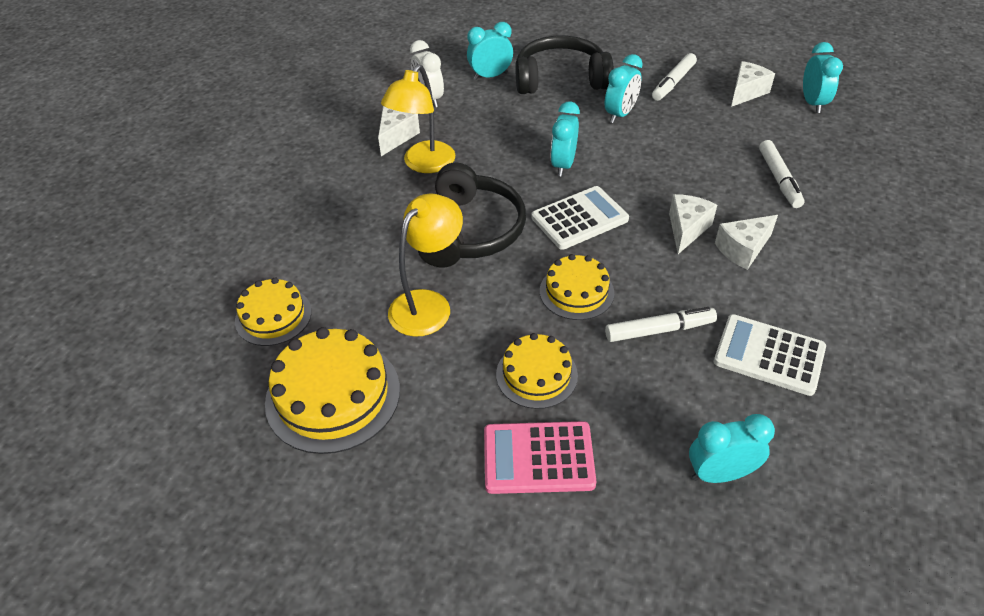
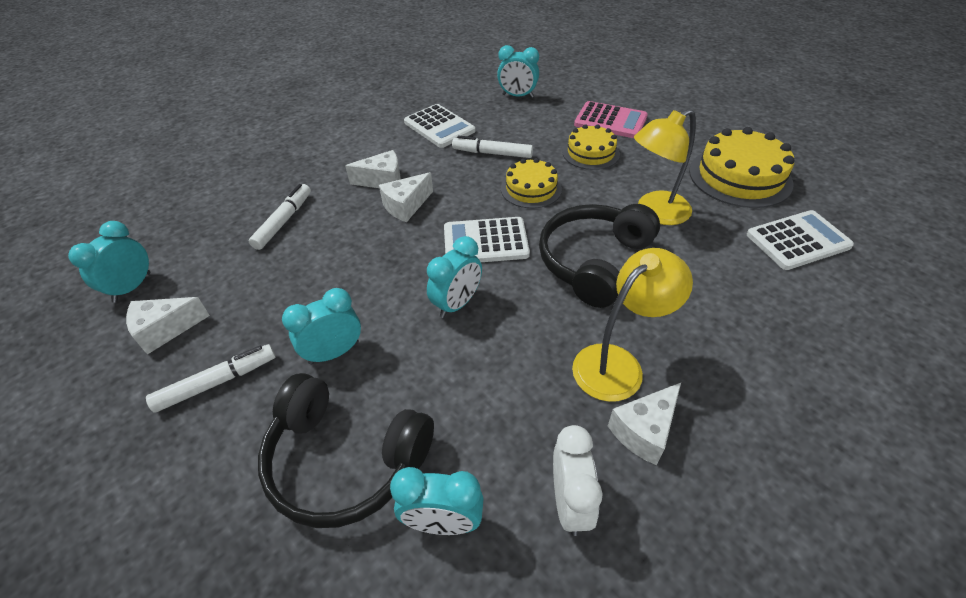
camera: 155 degrees left, 0 degrees up
yellow cake [235,278,312,346] -> white calculator [747,210,854,270]

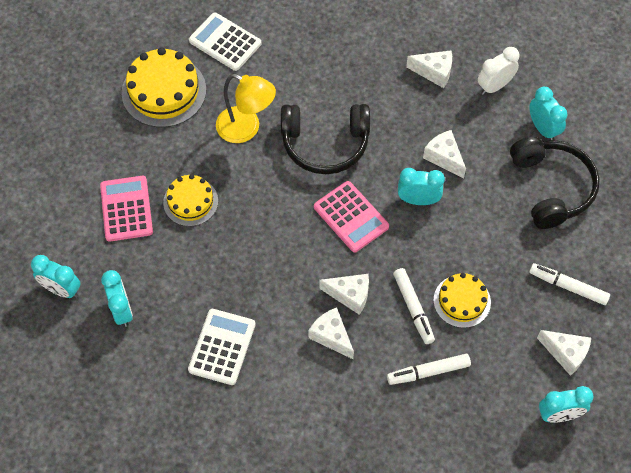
camera: 125 degrees left, 15 degrees up
turquoise clock [282,288,361,365] -> turquoise clock moved to [31,255,81,298]
white calculator [444,217,530,262] -> pink calculator [314,181,389,252]
white marker [452,136,533,158] -> white marker moved to [393,268,435,344]
yellow cake [501,158,562,208] -> yellow cake moved to [433,273,491,328]
yellow lamp [572,248,693,402] -> none
none -> white cheese [423,130,466,179]

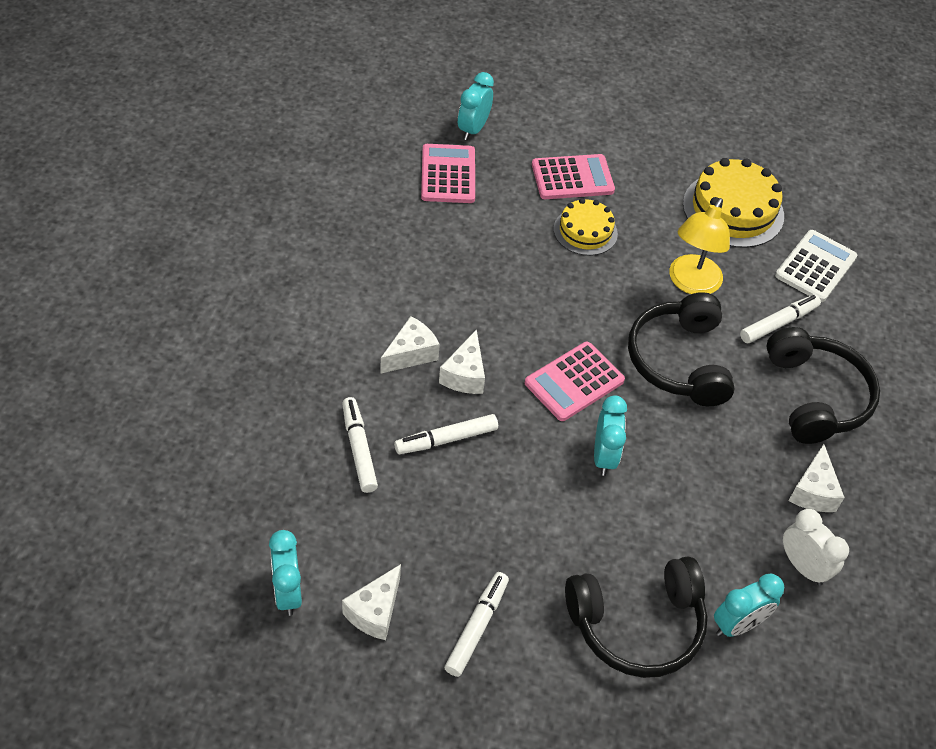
camera: 85 degrees right, 10 degrees down
turquoise clock [101,270,133,327] -> pink calculator [421,144,475,203]
white calculator [188,309,256,385] -> none
white cheese [423,130,466,179] -> none
yellow cake [433,273,491,328] -> none
none -> white marker [740,295,821,343]
none -> black headphones [766,327,880,444]

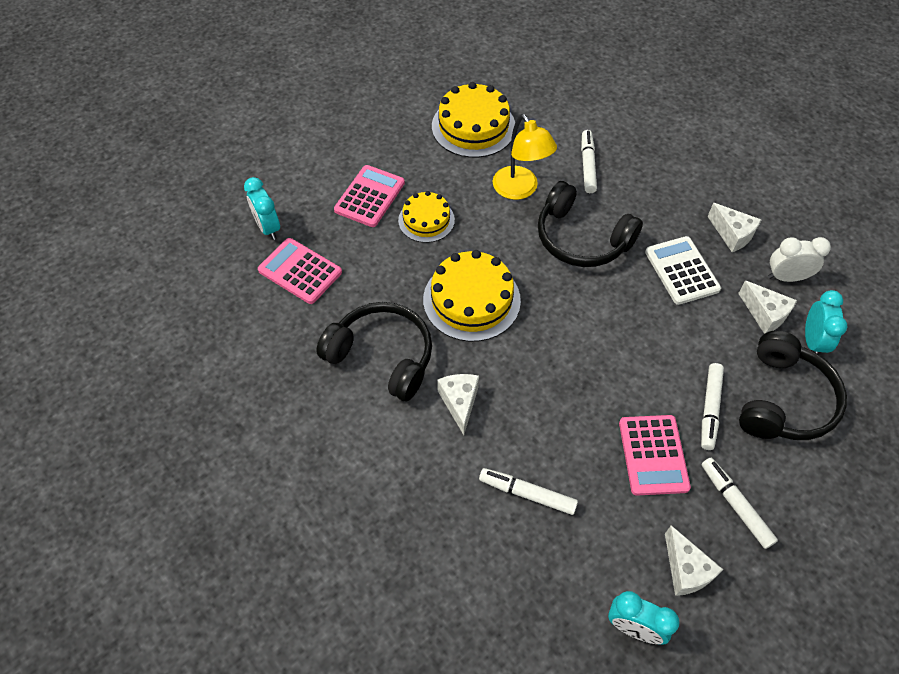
camera: 50 degrees left, 5 degrees up
white marker [394,414,498,454] -> white marker moved to [701,363,724,450]
white cheese [439,329,485,394] -> white cheese moved to [738,280,797,334]
pink calculator [525,342,625,421] -> pink calculator moved to [619,415,691,496]
turquoise clock [594,395,627,476] -> none
black headphones [766,327,880,444] -> black headphones moved to [316,302,432,401]
white calculator [775,230,858,302] -> white calculator moved to [645,236,721,305]
none -> yellow cake [423,250,521,342]

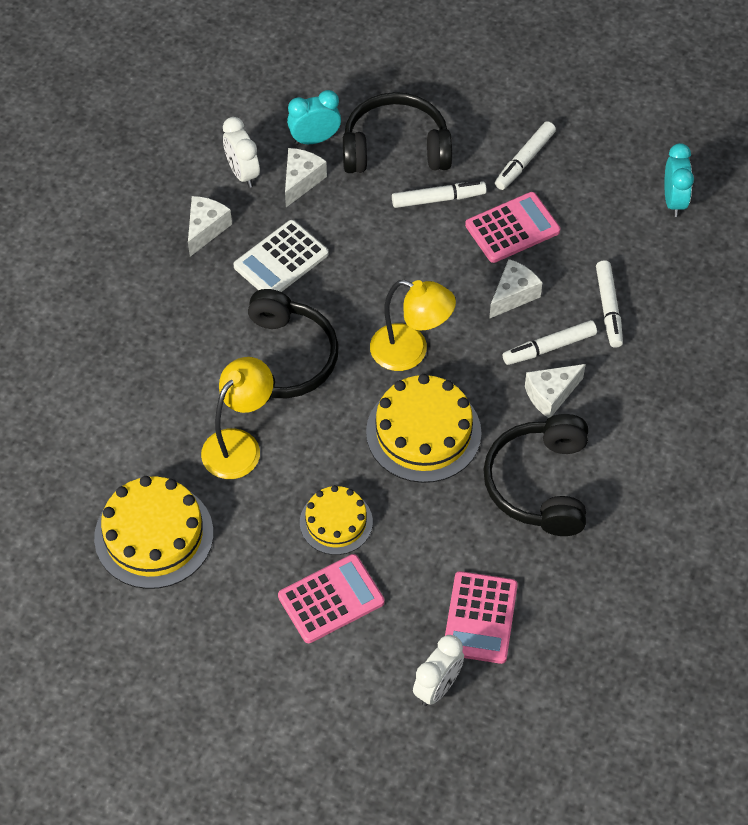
camera: 115 degrees left, 0 degrees up
turquoise clock [244,177,280,240] -> white clock [413,635,464,706]
pink calculator [334,165,405,227] -> pink calculator turned 150 degrees clockwise [278,554,384,643]
white marker [581,130,597,193] -> white marker moved to [503,320,597,365]
white cheese [665,526,723,596] -> white cheese moved to [489,259,542,319]
none -> yellow lamp [370,280,456,371]

